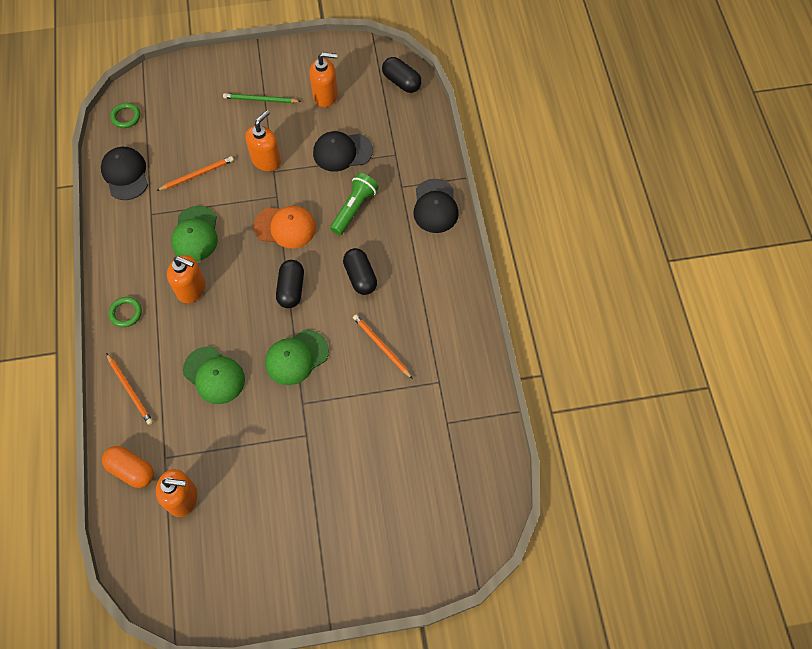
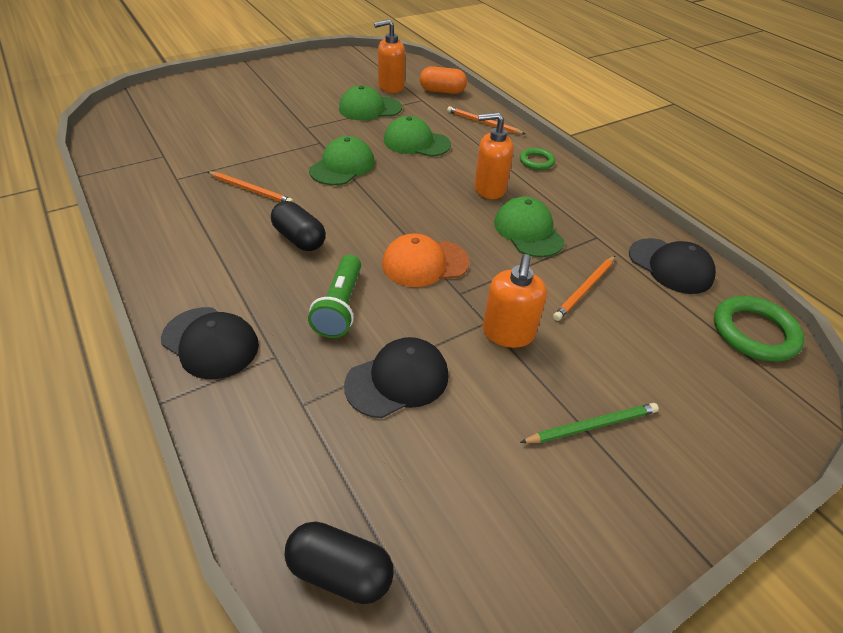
camera: 155 degrees right, 20 degrees down
green ring [110,103,140,128] -> green ring [714,296,805,362], size x1.72
black capsule [276,260,304,308] -> none
orange soap dispenser [309,52,338,107] -> none
black cap [413,179,459,233] -> black cap turned 150 degrees clockwise [161,307,259,379]
none -> green cap [339,85,402,120]

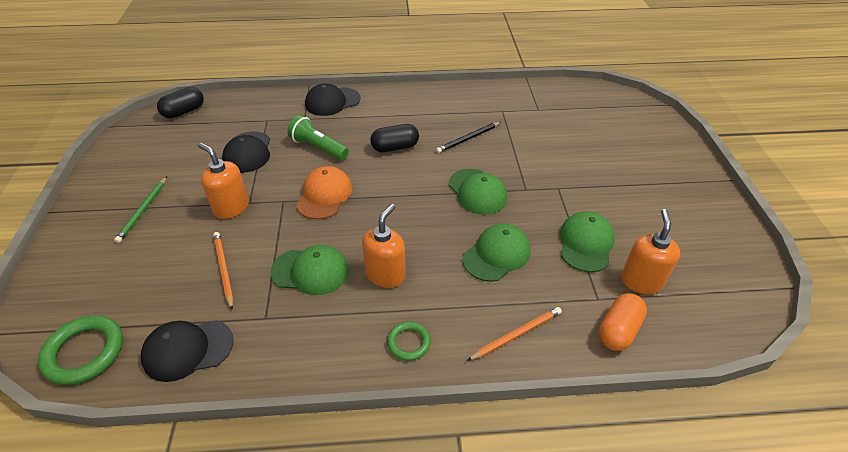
camera: 120 degrees right, 0 degrees up
orange pencil [208,171,294,202] -> black pencil [436,122,501,153]

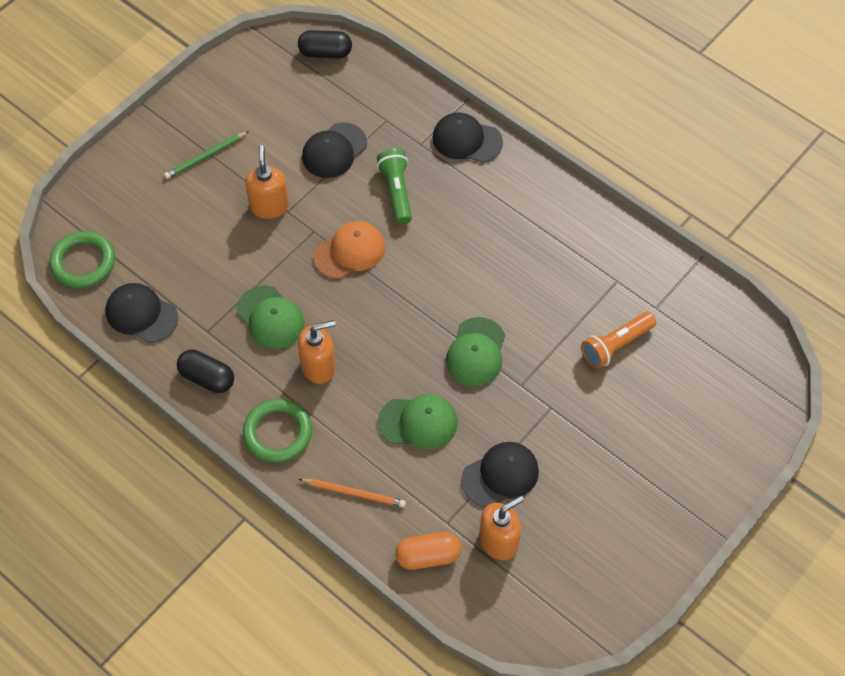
camera: 45 degrees right, 15 degrees up
orange pencil [213,232,233,309] -> none
black capsule [370,124,419,152] -> black capsule moved to [177,350,234,393]
green ring [387,321,431,361] -> green ring [243,399,312,463], size x1.72
black pencil [436,122,501,153] -> none
green cap [560,211,615,272] -> black cap [461,442,539,507]
none -> orange flashlight [581,312,656,369]

